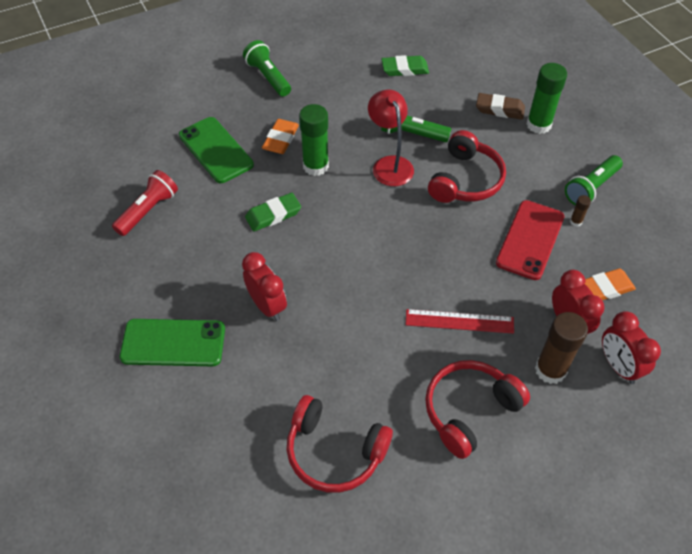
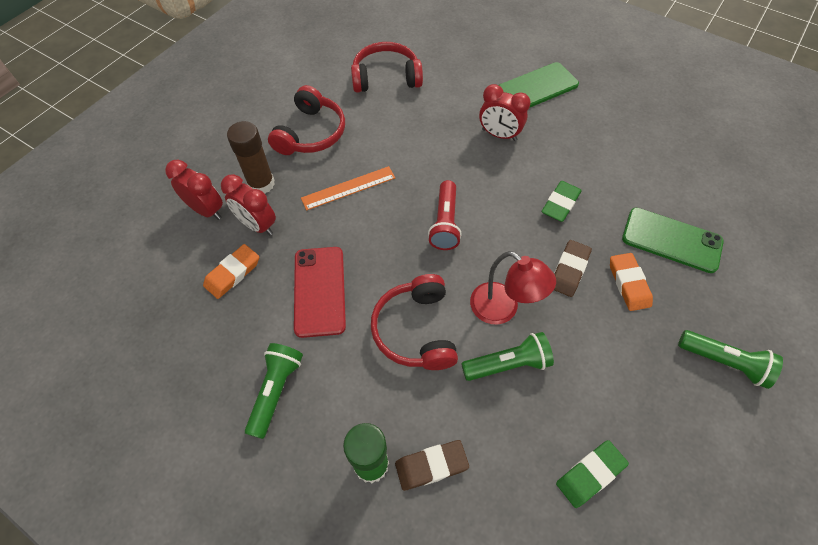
camera: 150 degrees right, 5 degrees up
red flashlight [112,170,178,236] -> red flashlight moved to [428,180,462,250]
green glue stick [299,104,329,176] -> brown eraser [554,240,592,297]
red ruler [406,309,514,334] -> orange ruler [301,166,395,210]
brown glue stick [570,195,591,227] -> none

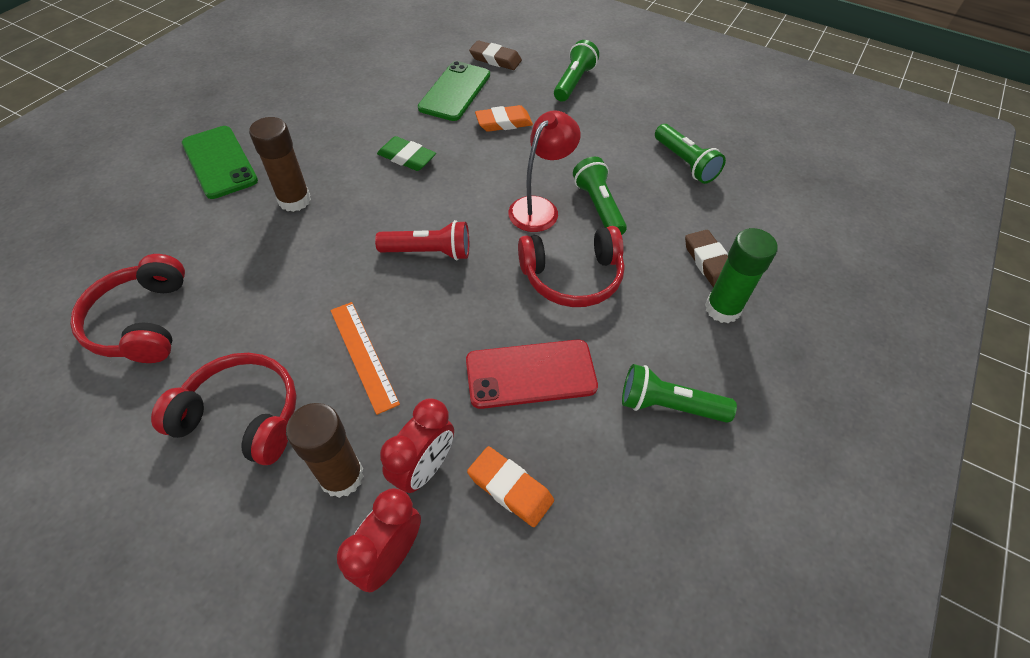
camera: 95 degrees left, 5 degrees down
red clock [479,84,531,141] -> brown glue stick [249,117,311,212]
brown eraser [554,240,592,297] -> brown eraser moved to [469,40,522,70]
green eraser [556,440,629,508] -> green flashlight [655,124,726,184]

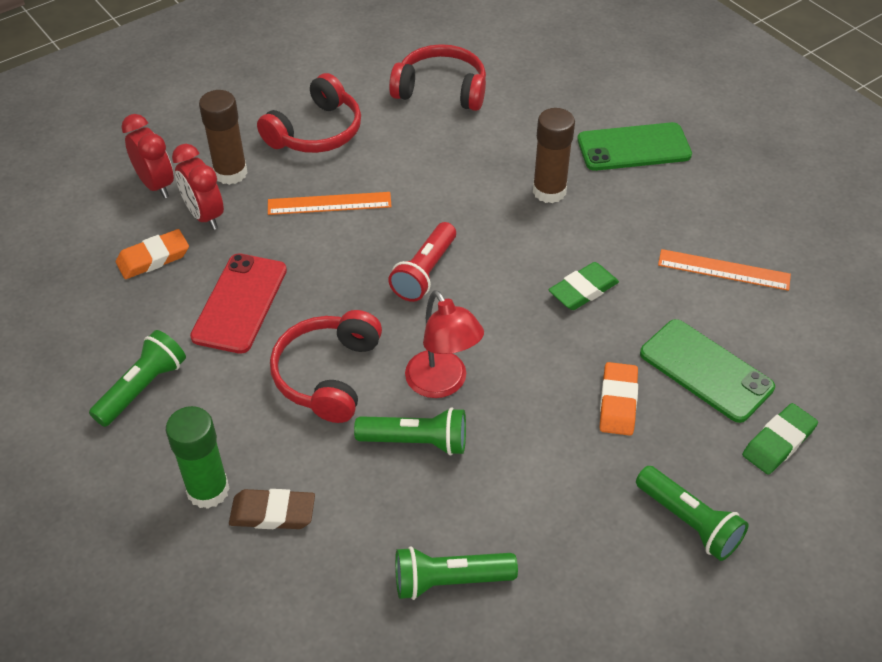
camera: 115 degrees right, 5 degrees down
brown eraser [469,40,522,70] -> green eraser [742,403,818,475]
none -> orange ruler [658,249,791,291]

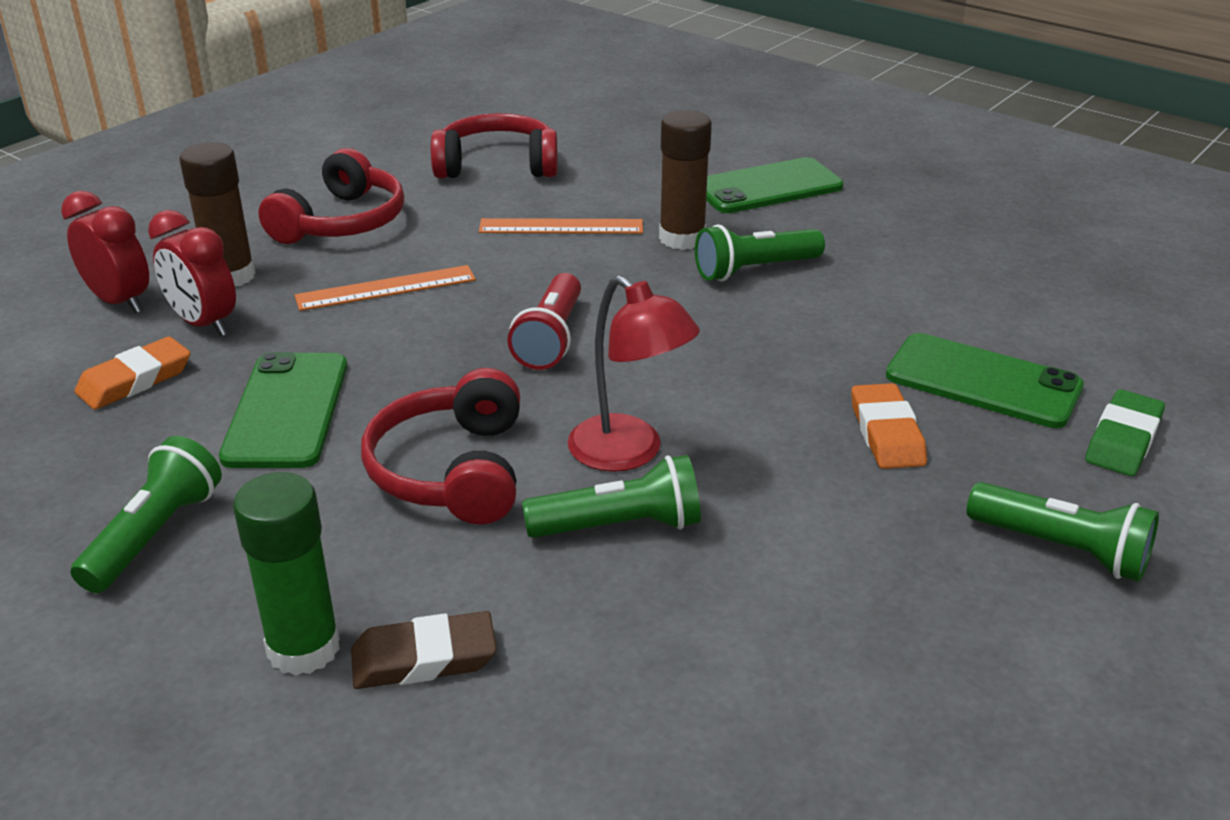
camera: 15 degrees left, 15 degrees down
red phone [190,254,287,354] -> green phone [219,352,347,468]
green flashlight [395,546,518,600] -> green flashlight moved to [695,224,825,281]
green eraser [548,262,619,310] -> none
orange ruler [658,249,791,291] -> orange ruler moved to [479,218,643,234]

